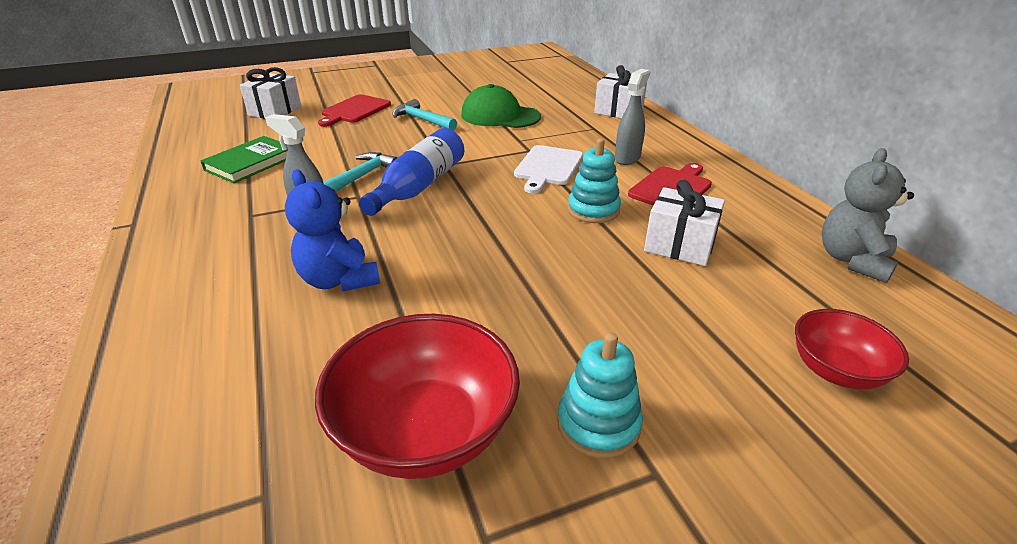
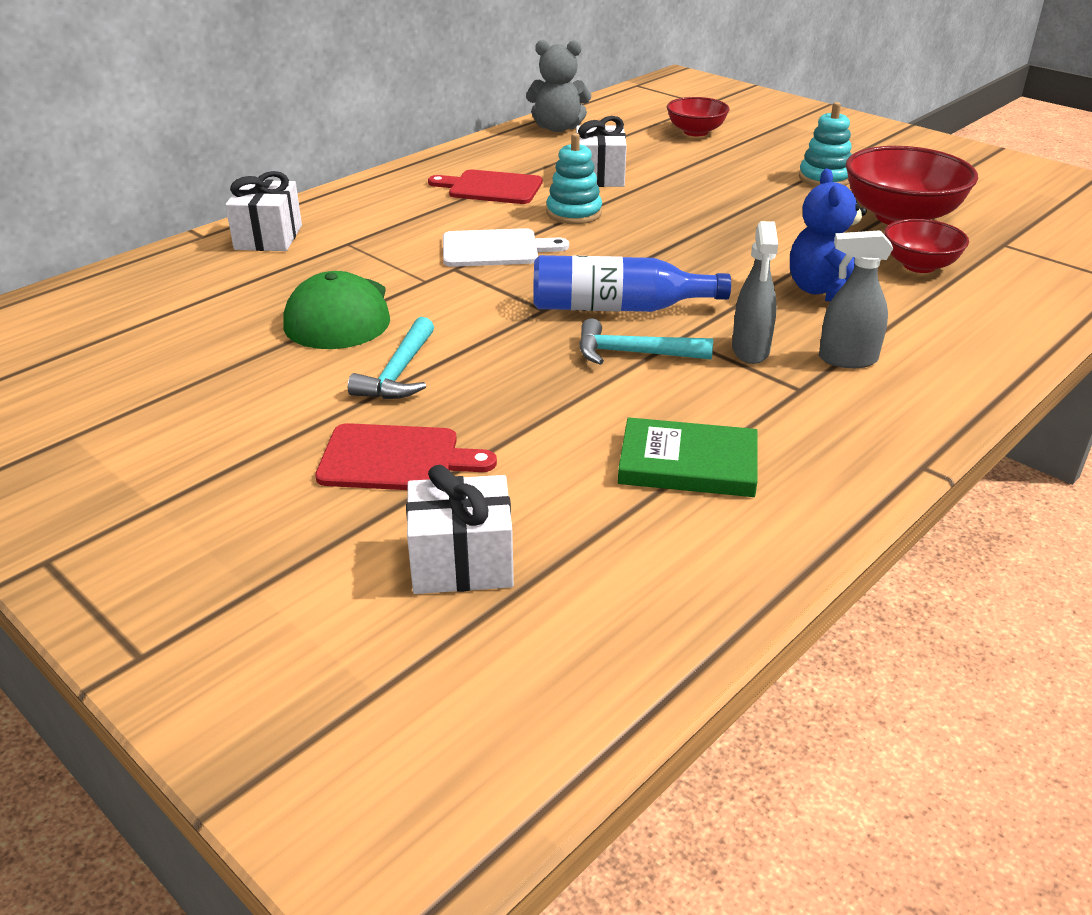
camera: 115 degrees left, 0 degrees up
blue teddy bear [285,170,380,291] -> blue teddy bear turned 150 degrees clockwise [790,169,867,302]
grey spray bottle [615,69,650,165] -> grey spray bottle moved to [819,230,893,368]
none -> red bowl [884,219,969,273]

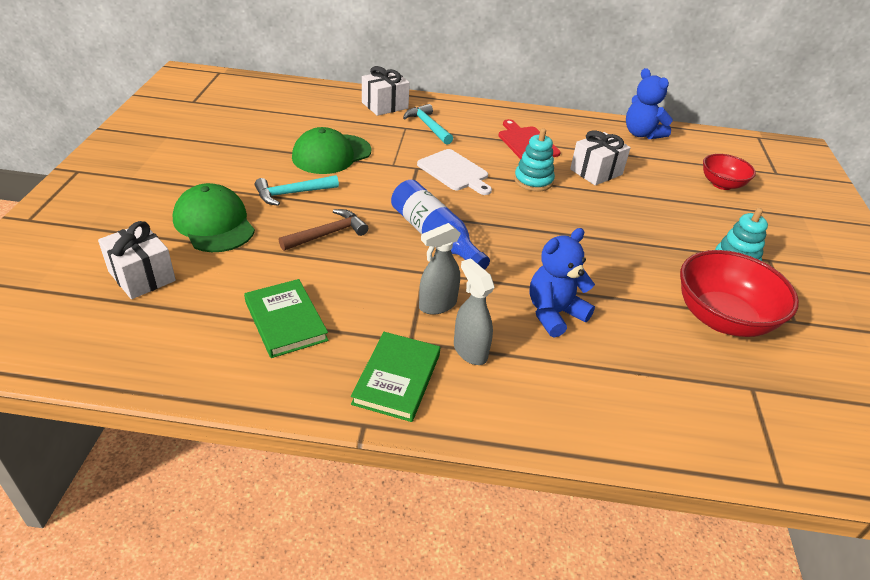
camera: 50 degrees right, 5 degrees up
red cutting board [315,423,497,490] -> green cap [173,183,255,252]
grey teddy bear [526,40,591,132] -> blue teddy bear [626,68,673,139]
turquoise hammer [579,318,713,365] -> turquoise hammer moved to [403,104,453,145]
red bowl [884,219,969,273] -> none
none -> brown hammer [279,209,368,251]
none -> green book [351,332,440,422]

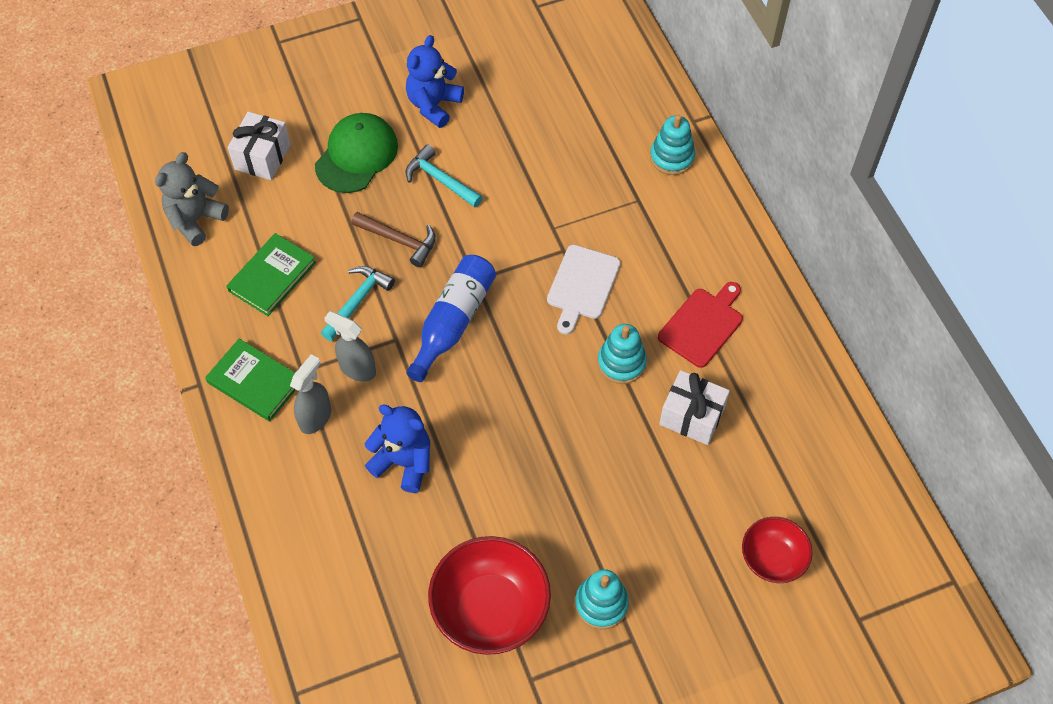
camera: 65 degrees right, 20 degrees up
green cap [292,127,371,174] -> none
green book [351,332,440,422] -> green book turned 45 degrees clockwise [205,339,296,421]
white gift [362,66,410,116] -> turquoise stacking toy [650,114,695,175]
turquoise hammer [403,104,453,145] -> turquoise hammer moved to [321,266,395,341]
blue teddy bear [626,68,673,139] -> blue teddy bear moved to [406,35,464,128]
none -> grey teddy bear [155,152,229,246]

